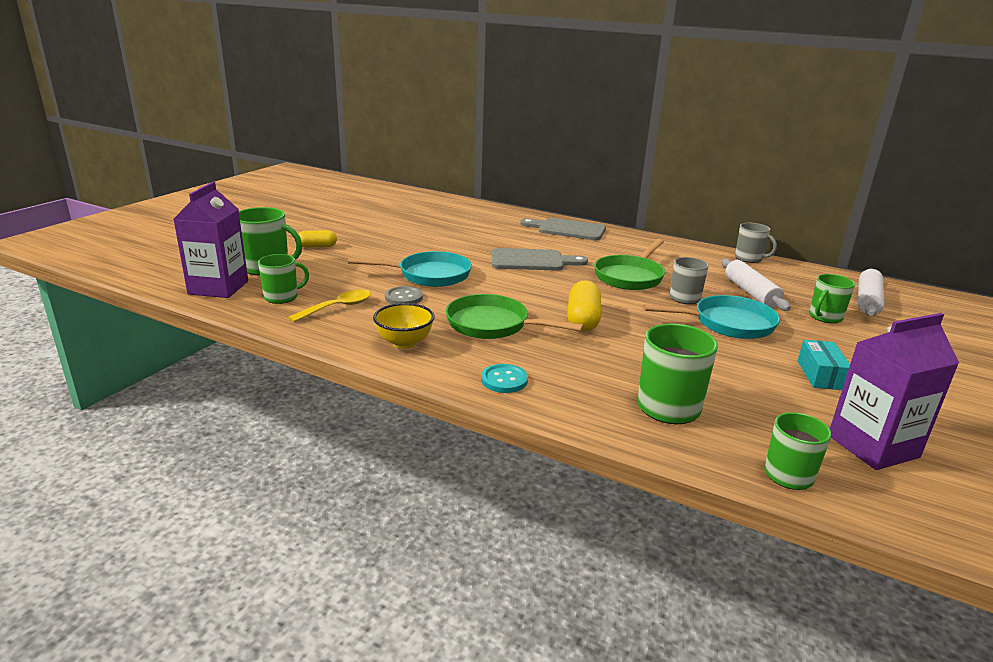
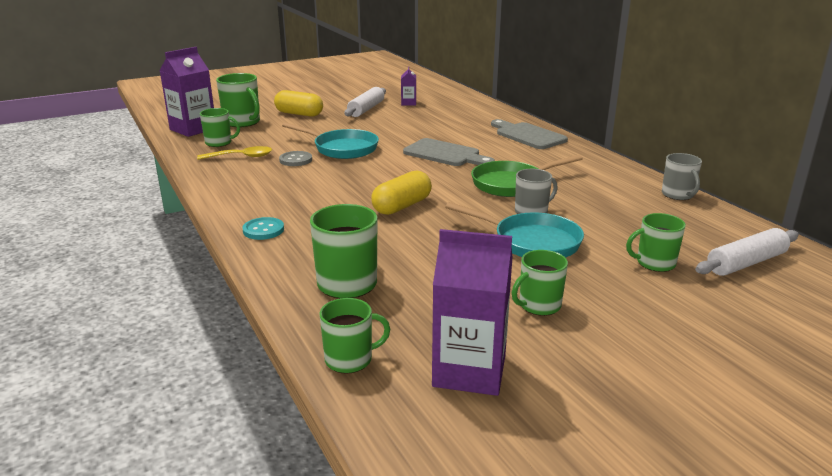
camera: 35 degrees right, 0 degrees up
yellow capsule [298,230,337,248] -> yellow capsule [274,90,323,117], size x1.60
yellow bowl [373,303,434,349] -> none
green pan [446,294,584,339] -> none
white rolling pin [721,259,791,311] -> white rolling pin moved to [344,87,386,117]
turquoise box [798,340,850,390] -> green mug [512,250,568,316]
none -> purple carton [401,67,416,106]

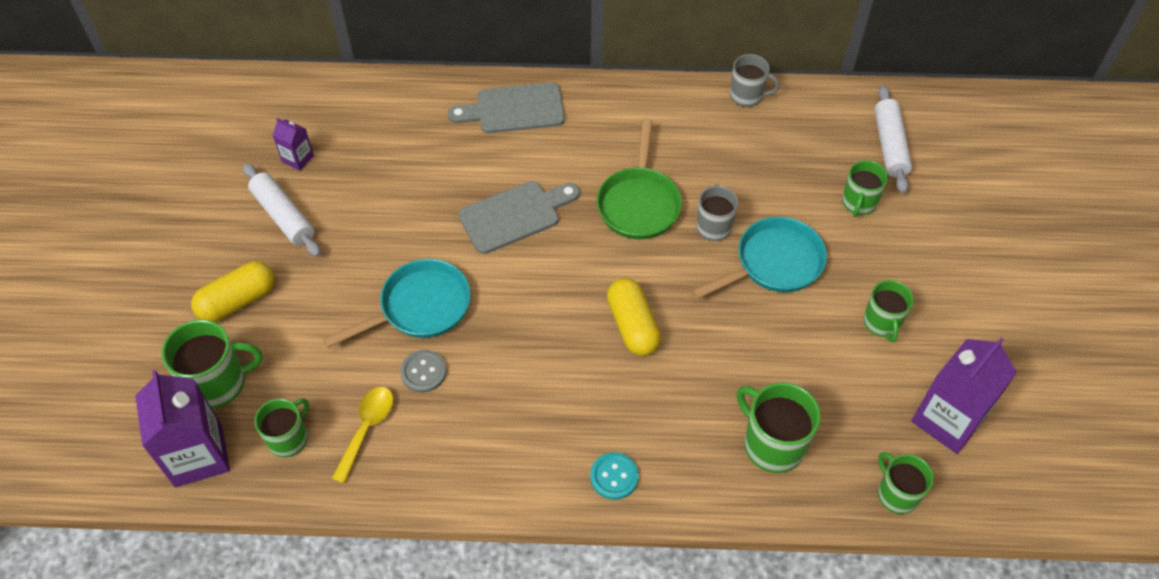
camera: 60 degrees left, 30 degrees up
green mug [320,298,390,374] -> green mug turned 45 degrees counterclockwise [878,452,934,514]

